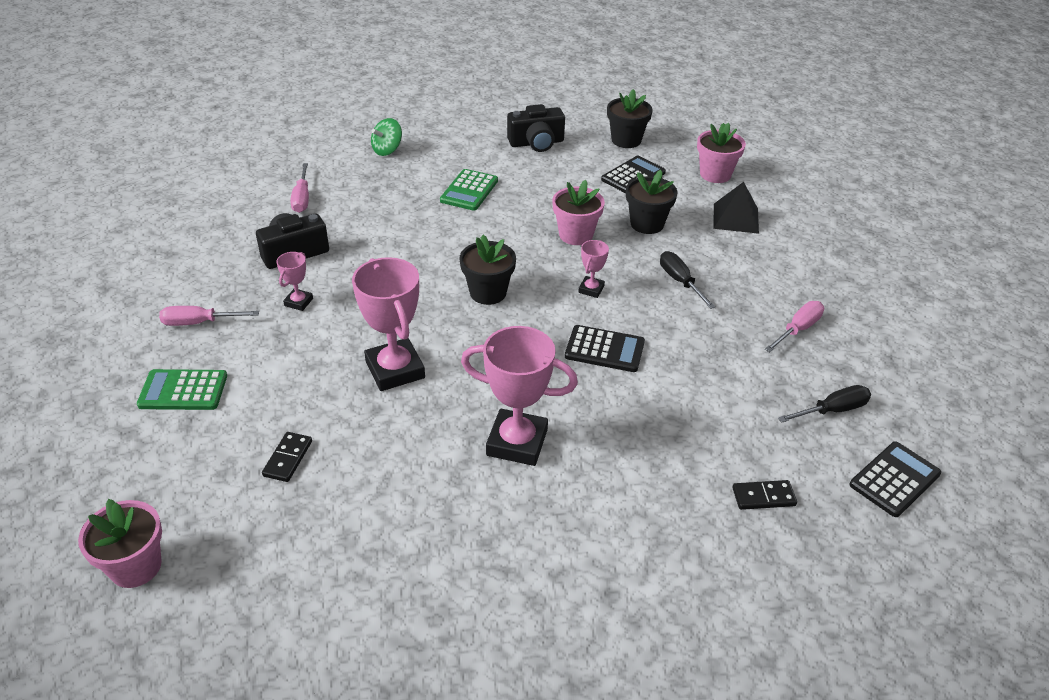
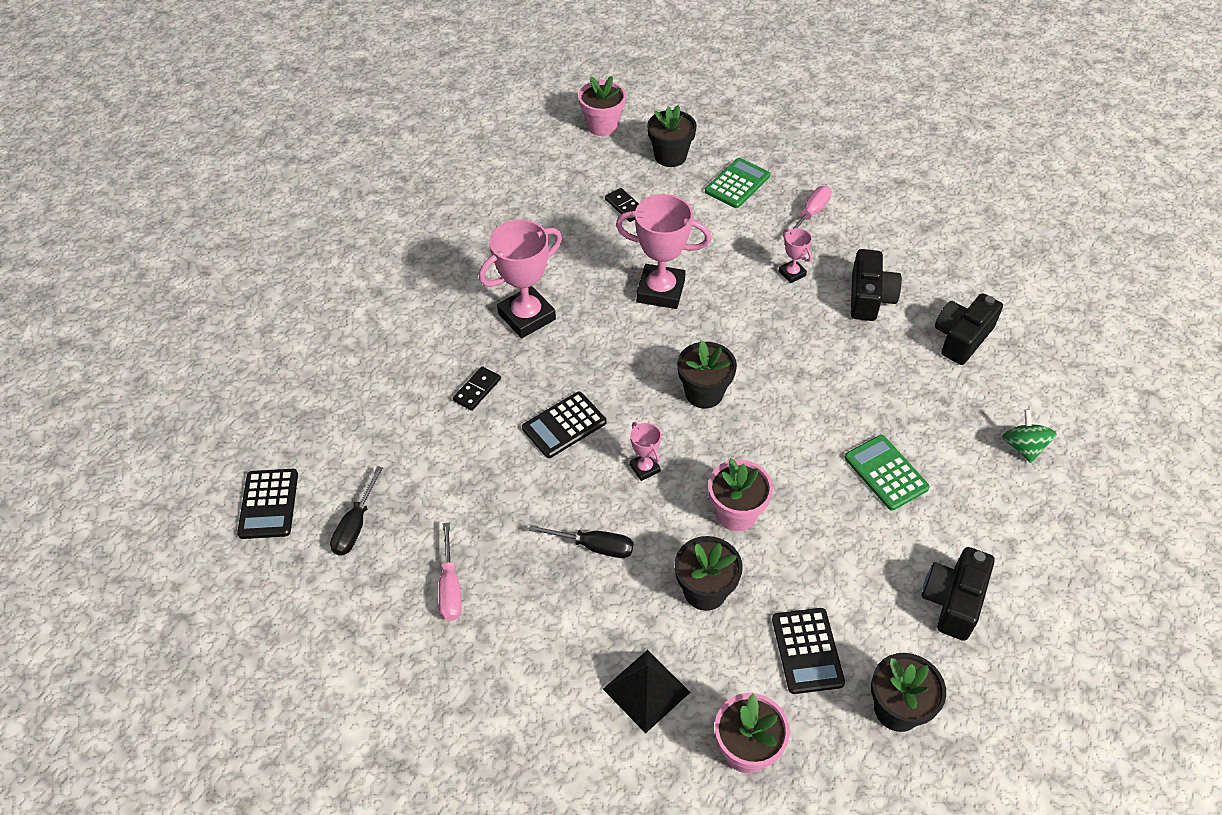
camera: 130 degrees right, 10 degrees up
pink screwdriver [290,163,309,213] -> black camera [935,293,1003,365]
black domino [732,480,797,510] -> black domino moved to [453,366,501,411]
none -> black flower pot [647,105,697,167]

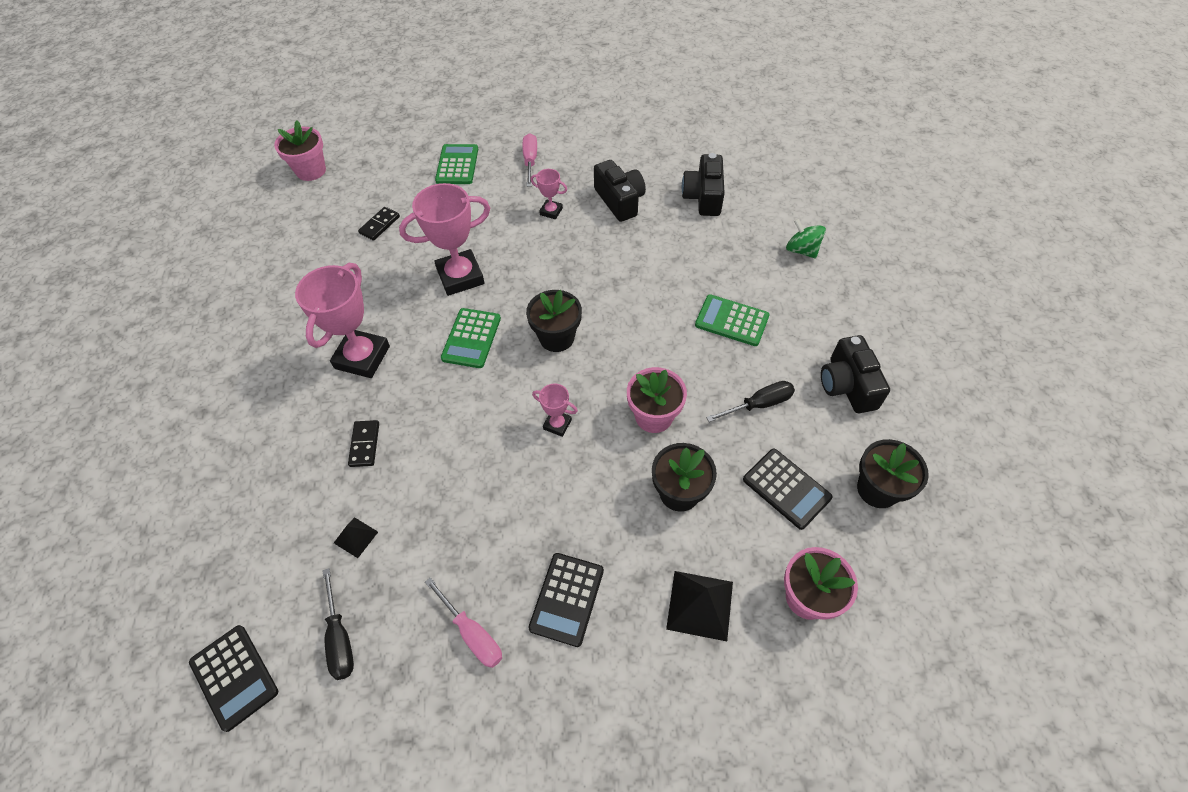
camera: 35 degrees left, 5 degrees up
black calculator [522,391,606,458] -> black calculator moved to [528,553,604,647]
black screwdriver [529,525,633,558] -> black screwdriver moved to [706,381,795,422]
black domino [605,188,639,222] -> black domino turned 75 degrees counterclockwise [358,207,400,241]
black flower pot [647,105,697,167] -> none
none -> black pyramid [334,517,378,558]
none -> green calculator [441,308,501,368]

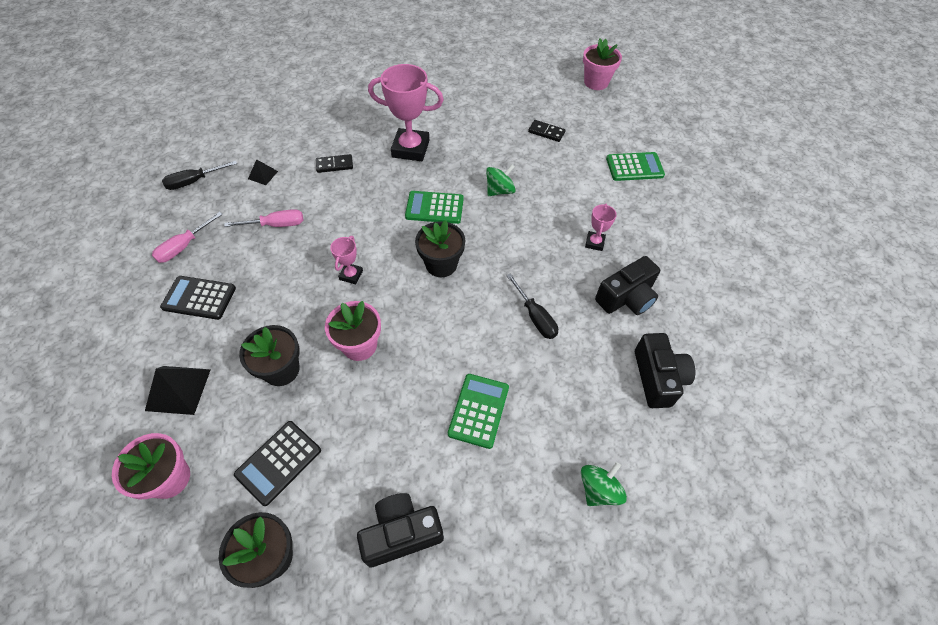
camera: 80 degrees right, 0 degrees up
black calculator [189,625,278,732] -> none
pink trophy [399,183,490,296] -> green spinning top [486,164,516,196]
pink screwdriver [523,133,537,187] -> pink screwdriver moved to [224,209,303,227]
black camera [682,153,725,216] -> black camera turned 90 degrees clockwise [635,333,695,408]
black screwdriver [706,381,795,422] -> black screwdriver moved to [506,273,558,339]

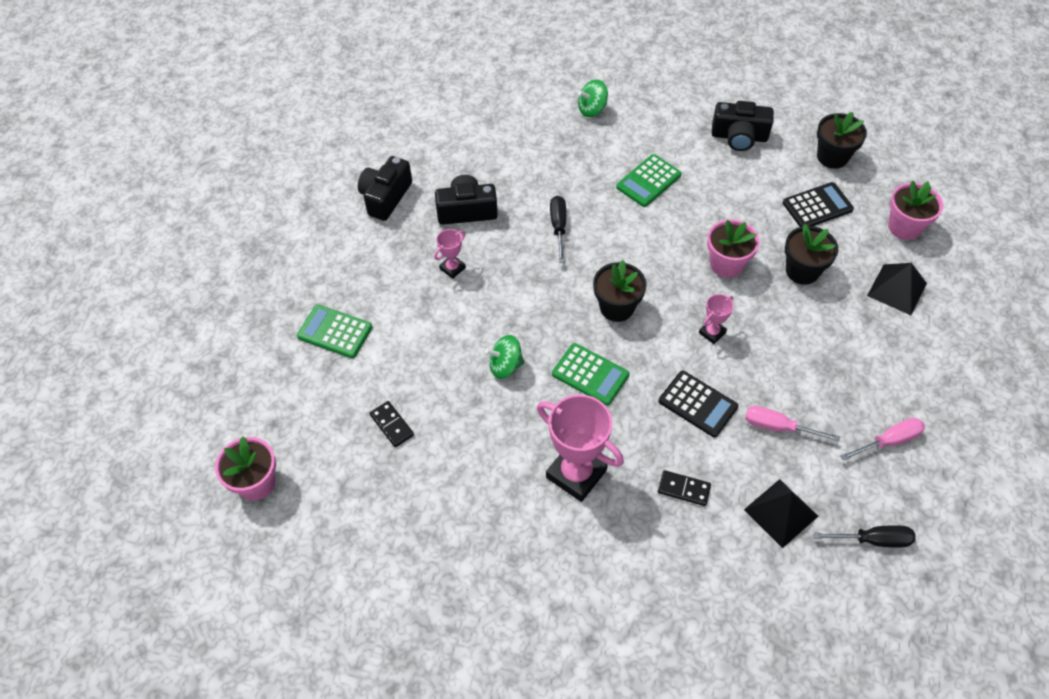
camera: 150 degrees left, 0 degrees up
black calculator [160,276,236,320] -> black calculator moved to [659,371,738,437]
black pyramid [248,159,278,185] -> black pyramid [744,479,818,548], size x1.78
black camera [635,333,695,408] -> black camera moved to [358,156,412,221]

